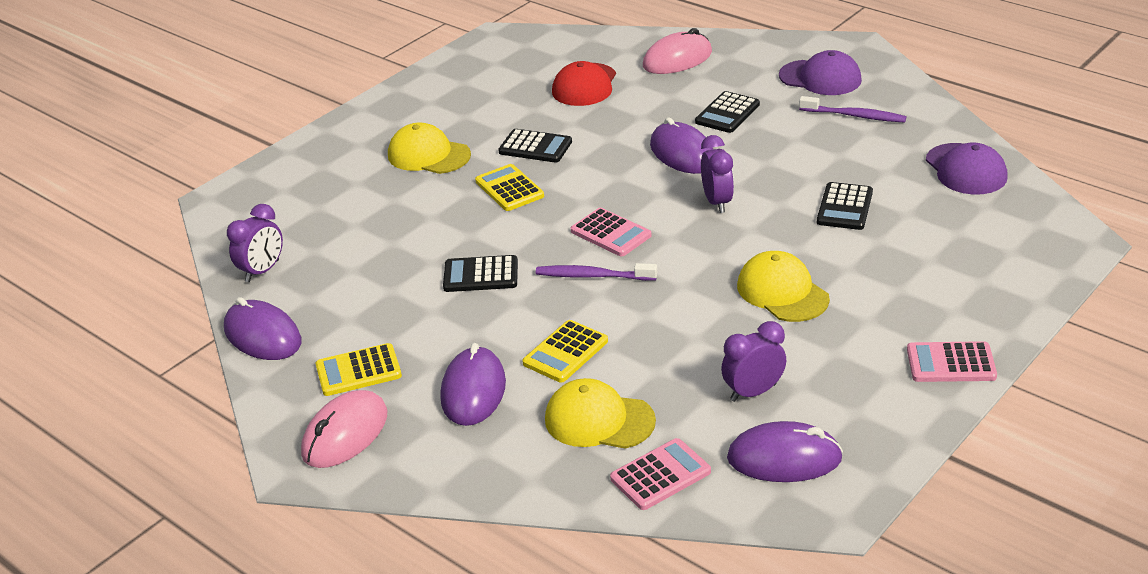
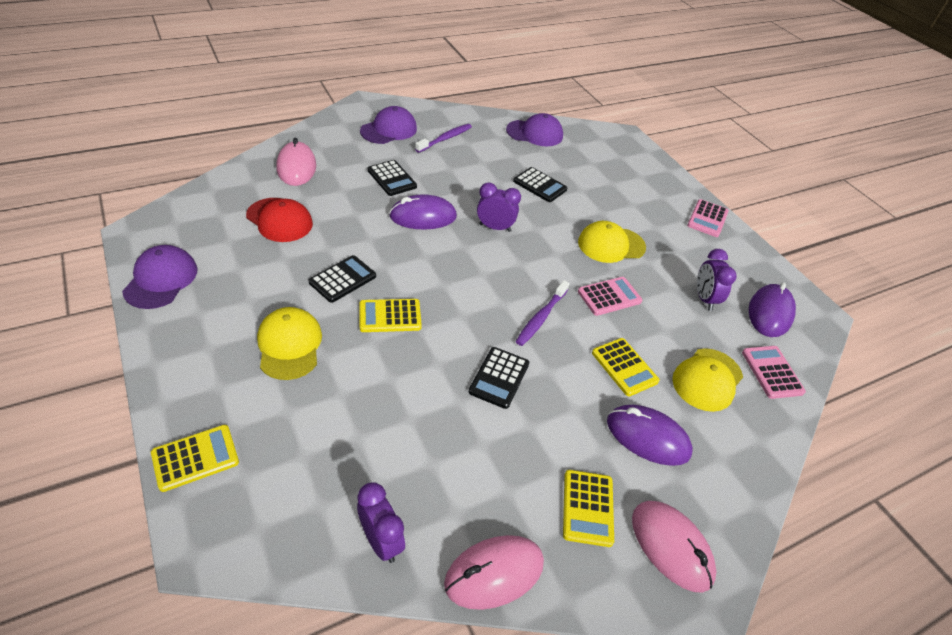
camera: 75 degrees left, 10 degrees up
purple mouse [224,297,301,360] -> pink mouse [444,535,544,610]
yellow cap [388,122,471,174] -> yellow cap turned 120 degrees clockwise [257,307,322,380]
pink calculator [571,208,651,256] -> pink calculator moved to [578,277,642,316]
none -> purple cap [122,245,198,309]
none -> yellow calculator [151,425,239,492]

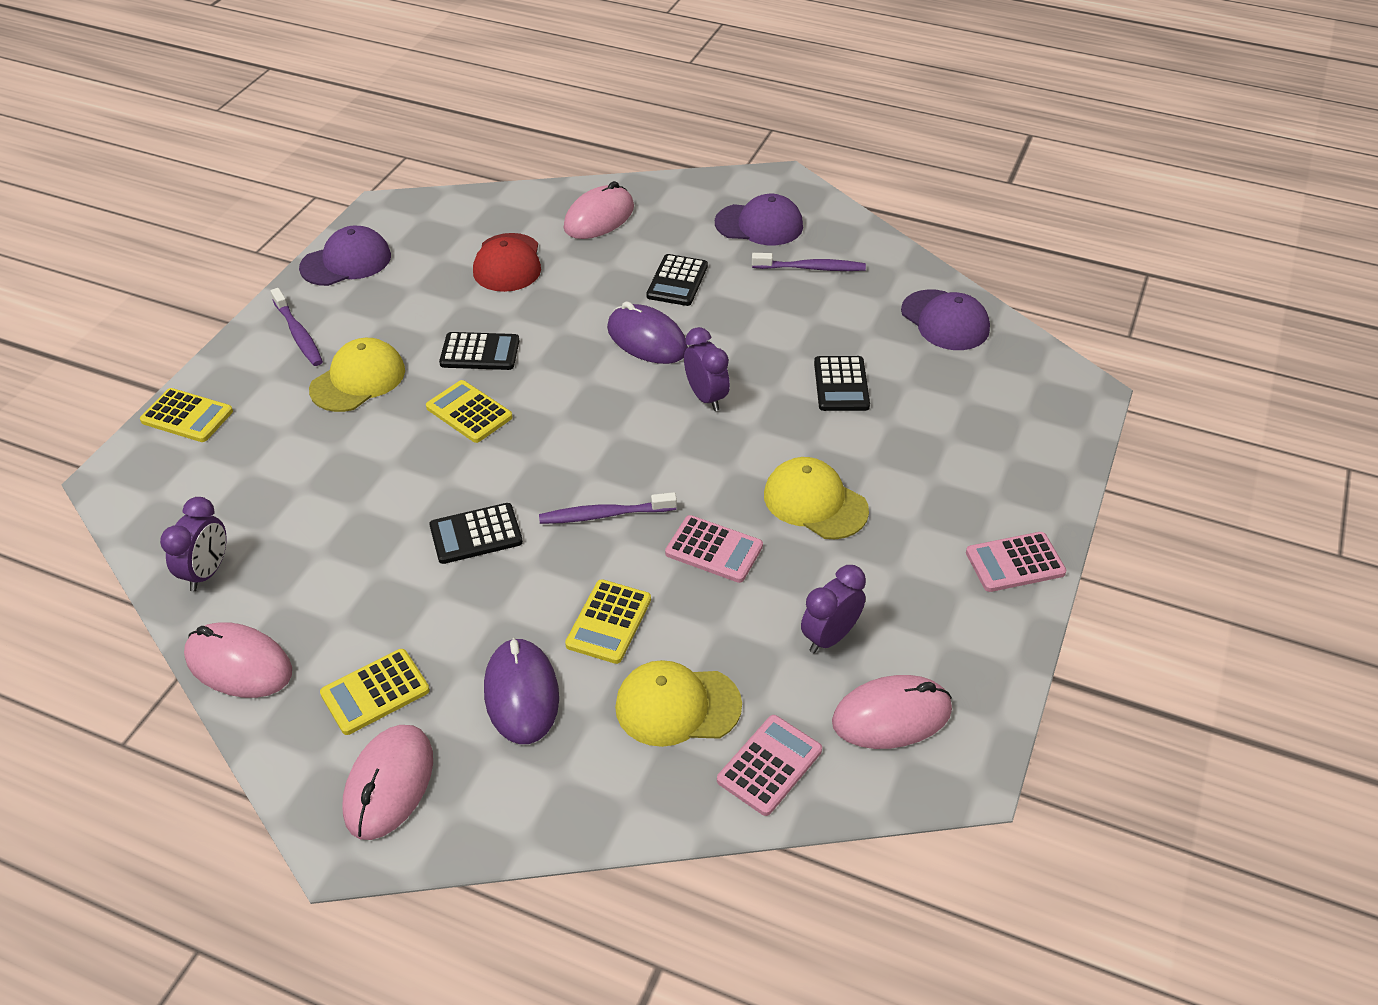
camera: 55 degrees right, 0 degrees up
purple mouse [749,283,796,337] -> pink mouse [832,675,952,749]
none -> purple toothbrush [270,288,323,366]

